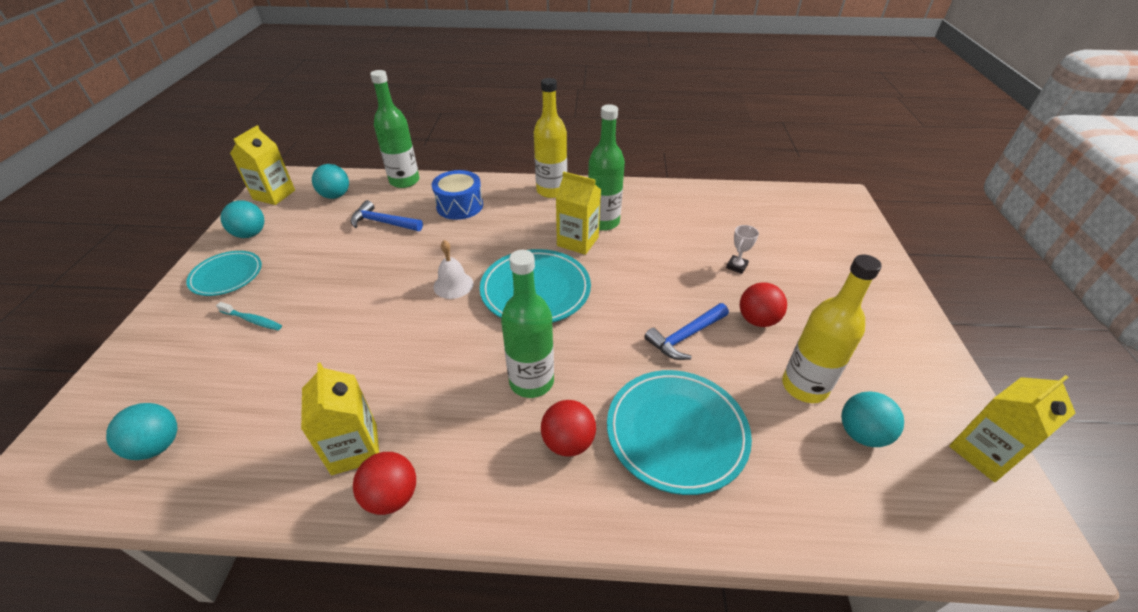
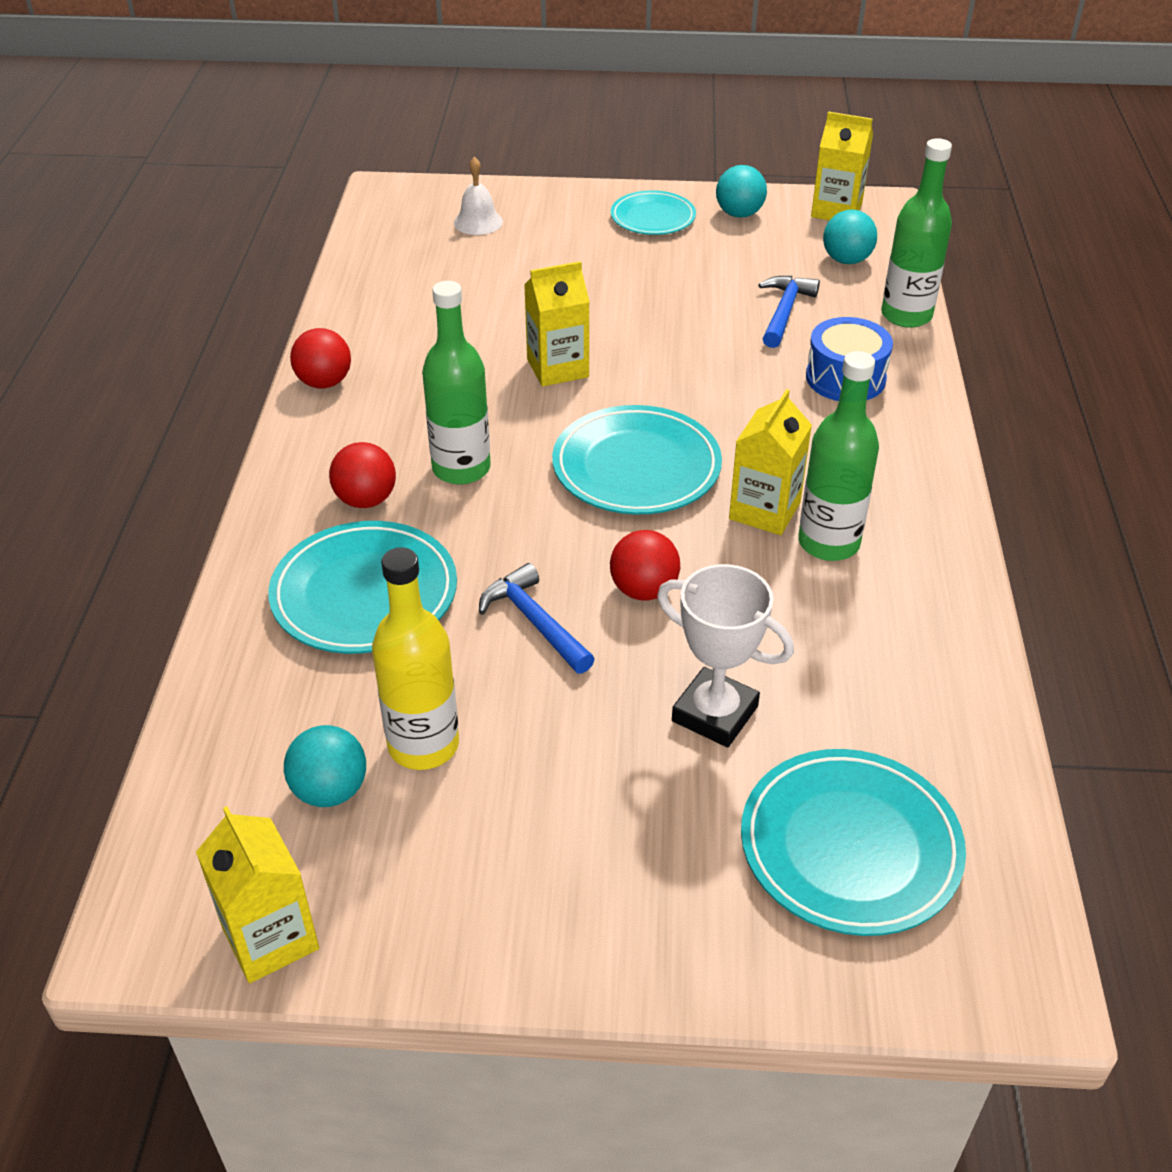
camera: 90 degrees right, 0 degrees up
turquoise ball [106,403,177,460] -> none
turquoise toothbrush [216,302,282,330] -> none
yellow carton [301,362,379,475] -> yellow carton moved to [524,261,590,387]
white bell [434,240,473,299] -> white bell moved to [454,157,503,235]
yellow bottle [534,78,567,198] -> none
white trophy [726,225,759,274] -> white trophy [657,564,794,747], size x2.00
red ball [740,282,787,327] -> red ball moved to [610,530,680,601]
none -> turquoise plate [741,749,966,936]

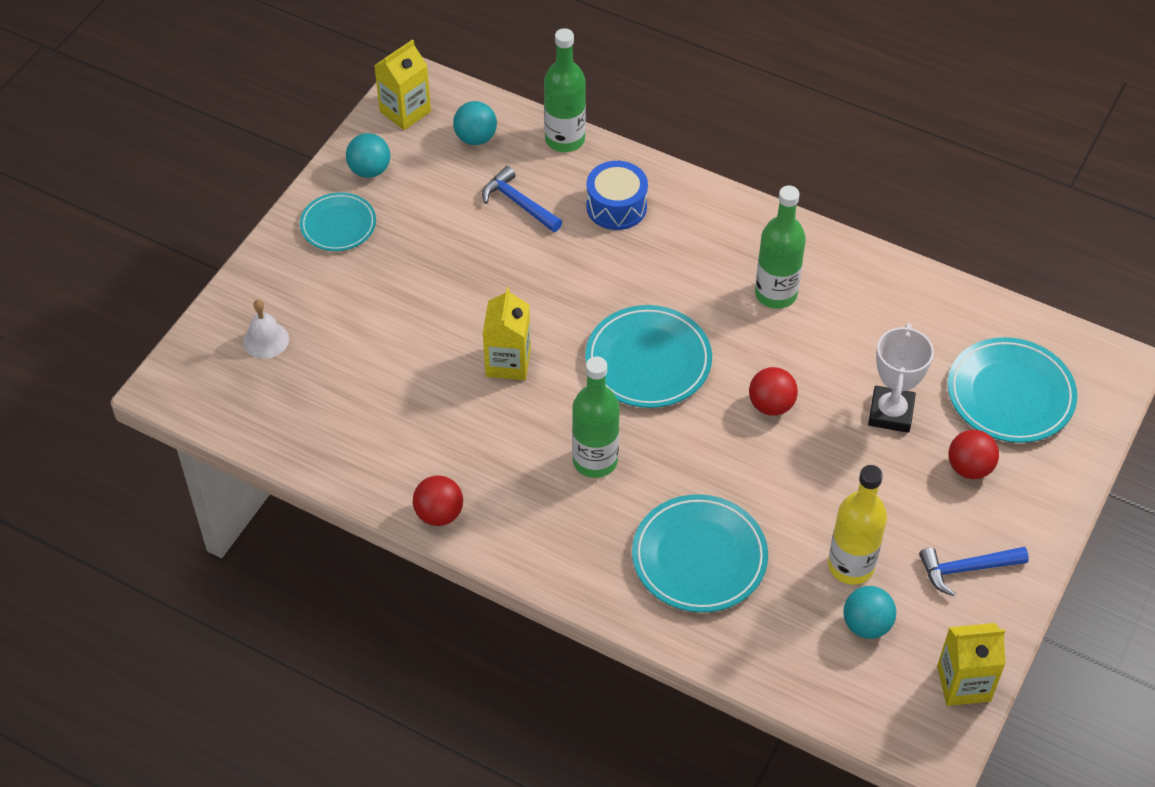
camera: 65 degrees left, 10 degrees up
red ball [329,442,396,508] -> red ball moved to [948,430,999,479]
blue hammer [479,563,595,674] -> blue hammer moved to [919,547,1029,596]
white trophy [657,564,794,747] -> white trophy turned 45 degrees counterclockwise [868,323,934,433]
yellow carton [729,389,812,535] -> none

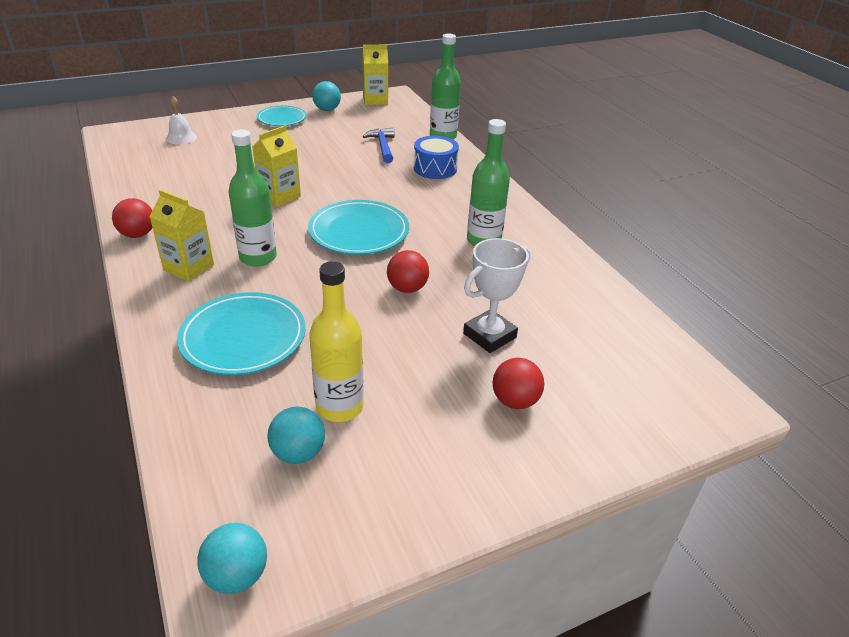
camera: 35 degrees right, 15 degrees down
turquoise ball [453,101,497,145] -> turquoise ball moved to [197,523,267,594]
blue hammer [919,547,1029,596] -> none
yellow carton [937,623,1006,706] -> yellow carton moved to [150,189,214,282]
turquoise plate [948,337,1077,443] -> none

